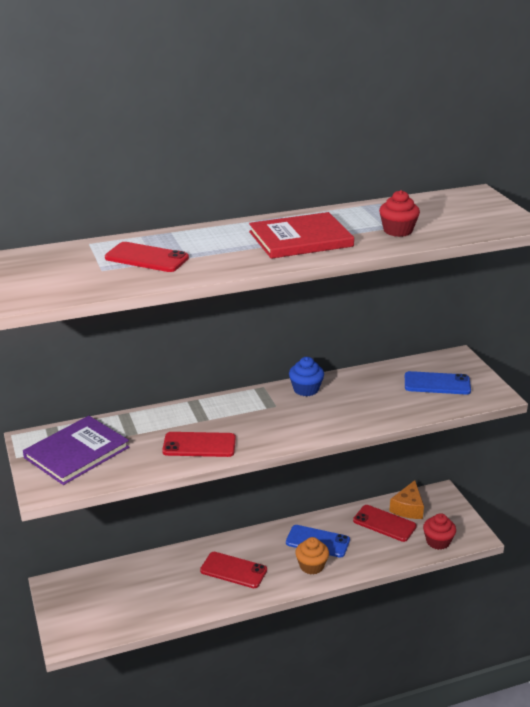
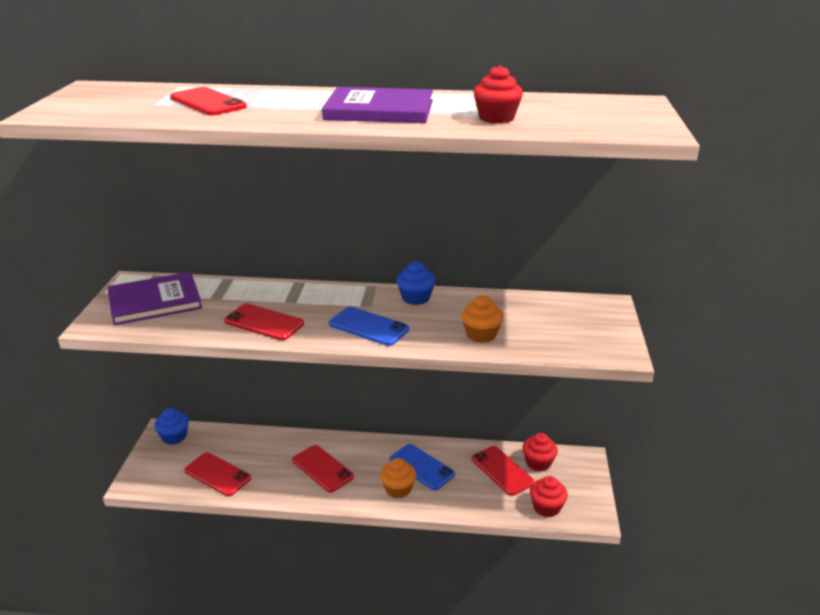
camera: 25 degrees right, 0 degrees up
red book [249,212,354,259] -> purple book [322,87,433,123]
orange cheese [389,480,424,519] -> red cupcake [522,433,558,471]
blue phone [405,371,471,395] -> blue phone moved to [329,307,409,346]
none -> blue cupcake [154,407,189,445]
none -> red phone [184,452,251,496]
none -> orange cupcake [461,295,504,343]

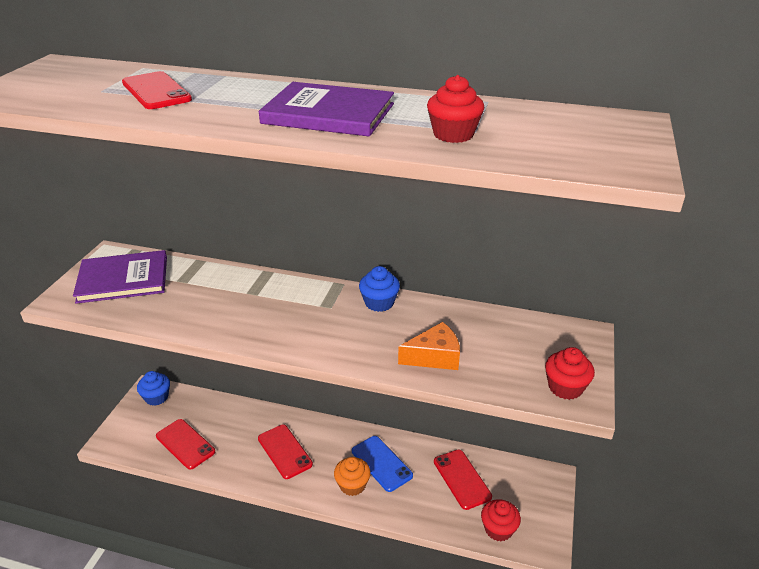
camera: 10 degrees right, 5 degrees up
red phone [224,303,304,340] -> none
blue phone [329,307,409,346] -> none
orange cupcake [461,295,504,343] -> orange cheese [398,322,460,370]
red cupcake [522,433,558,471] -> red cupcake moved to [545,347,595,400]

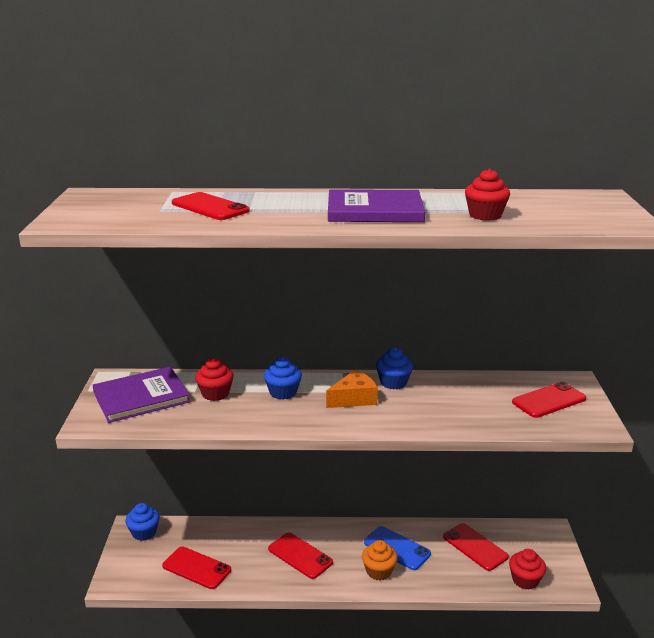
camera: 15 degrees left, 10 degrees down
orange cheese [398,322,460,370] -> orange cheese moved to [326,370,378,408]
red cupcake [545,347,595,400] -> red cupcake moved to [195,358,234,401]
none -> blue cupcake [264,357,302,400]
none -> red phone [512,382,586,418]

